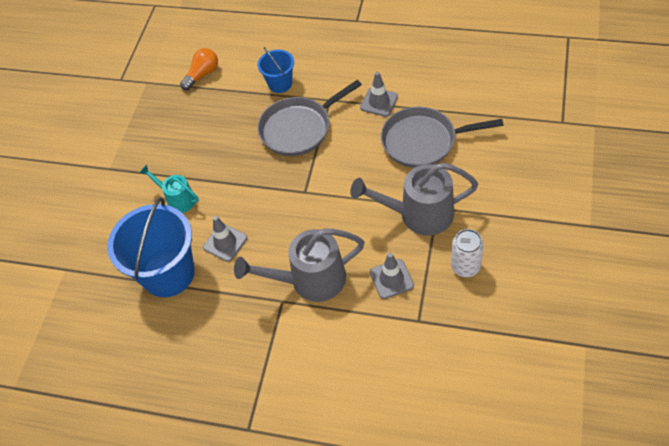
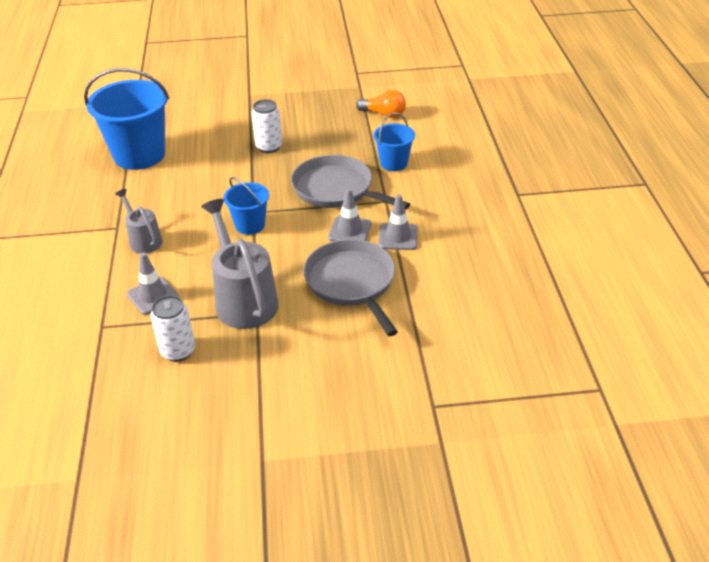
camera: 65 degrees right, 15 degrees down
turquoise watering can [140,164,199,213] -> none
grey traffic cone [203,216,247,262] -> grey traffic cone moved to [328,188,371,241]
grey watering can [234,229,365,302] -> grey watering can [115,189,163,253], size x0.57
none -> blue bucket [224,177,269,235]
none -> white can [251,99,282,153]

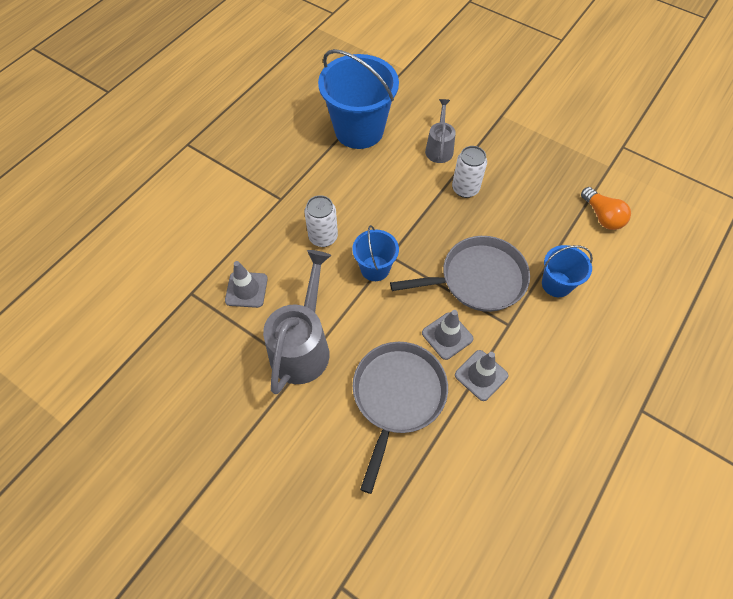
camera: 40 degrees right, 20 degrees up
grey watering can [115,189,163,253] -> grey watering can moved to [425,99,456,163]
white can [151,295,195,362] -> white can moved to [305,195,338,247]
grey pan [291,155,410,210] -> grey pan turned 90 degrees clockwise [390,236,530,312]

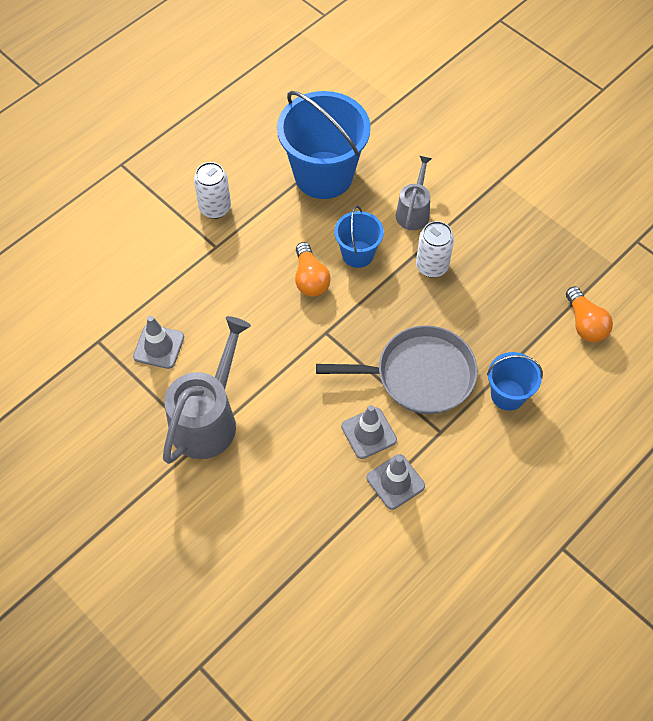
camera: 10 degrees right, 0 degrees up
white can [305,195,338,247] -> white can moved to [194,162,231,219]
blue bucket [352,225,399,281] -> blue bucket moved to [334,206,384,268]
grey pan [353,342,448,494] -> none
none -> orange light bulb [295,242,331,297]

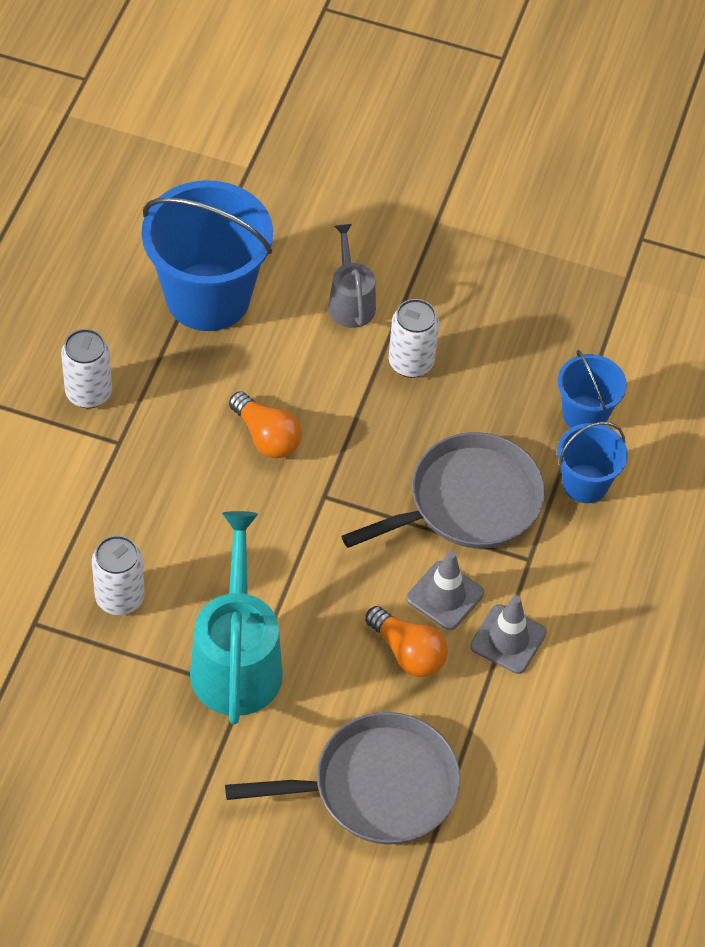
camera: 30 degrees left, 5 degrees down
grey traffic cone [133,316,184,369] -> white can [92,535,145,615]
grey watering can [163,316,251,464] -> turquoise watering can [190,511,283,724]
blue bucket [334,206,384,268] -> blue bucket moved to [558,350,627,428]
orange light bulb [566,286,613,342] -> orange light bulb moved to [365,606,448,677]
none -> grey pan [225,712,461,844]

